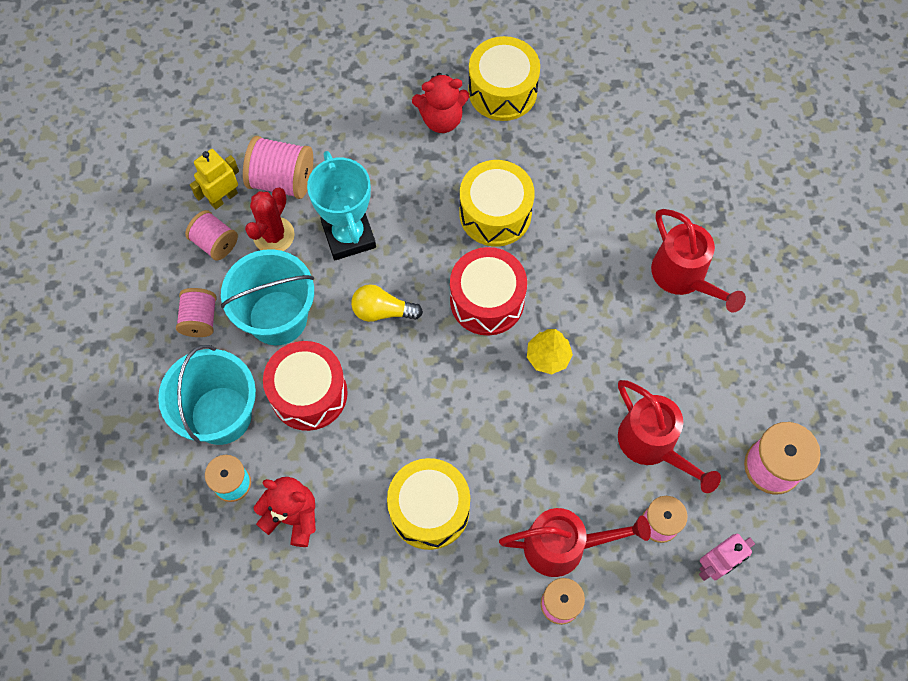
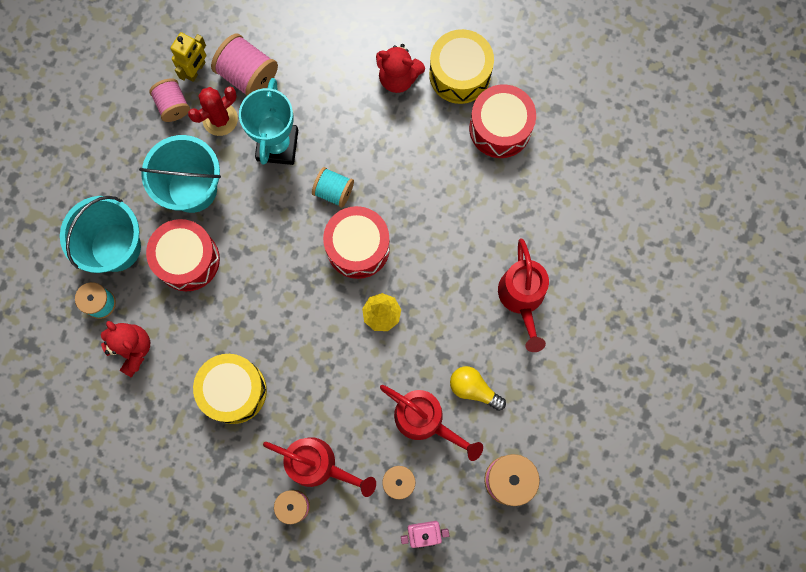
camera: 25 degrees right, 10 degrees up
pink spool [176,288,217,337] -> none
yellow robot [190,149,239,209] -> yellow robot turned 135 degrees clockwise [170,32,206,82]
yellow light bulb [351,284,423,322] -> yellow light bulb moved to [450,366,506,411]
yellow drum [460,160,535,246] -> none
red watering can [618,380,721,493] -> red watering can turned 45 degrees counterclockwise [380,385,483,461]
none -> turquoise spool [312,167,354,208]
none -> red drum [469,84,536,158]

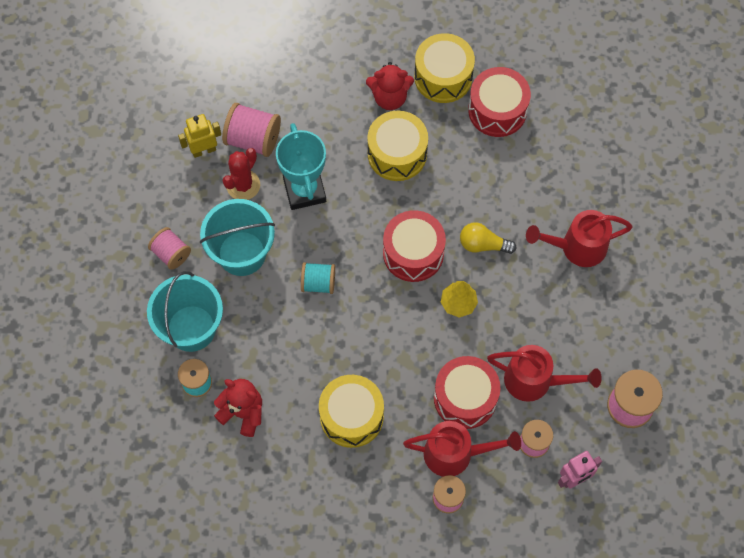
camera: 20 degrees left, 10 degrees down
red drum [146,219,220,291] -> red drum moved to [434,356,500,429]
pink spool [149,78,190,122] -> pink spool moved to [148,227,191,270]
yellow robot [170,32,206,82] -> yellow robot turned 120 degrees counterclockwise [178,114,221,158]
turquoise spool [312,167,354,208] -> turquoise spool moved to [301,262,335,294]
yellow light bulb [450,366,506,411] -> yellow light bulb moved to [460,222,516,254]
red watering can [498,238,549,352] -> red watering can turned 105 degrees clockwise [526,210,633,267]
none -> yellow drum [367,111,428,181]

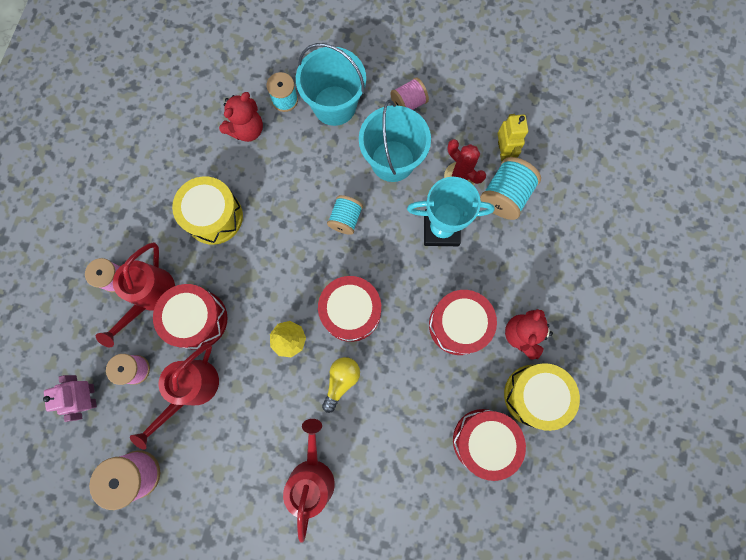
camera: 105 degrees right, 10 degrees up
pink spool [222,103,281,157] -> turquoise spool [480,157,541,220]
yellow drum [367,111,428,181] -> red drum [429,290,497,355]

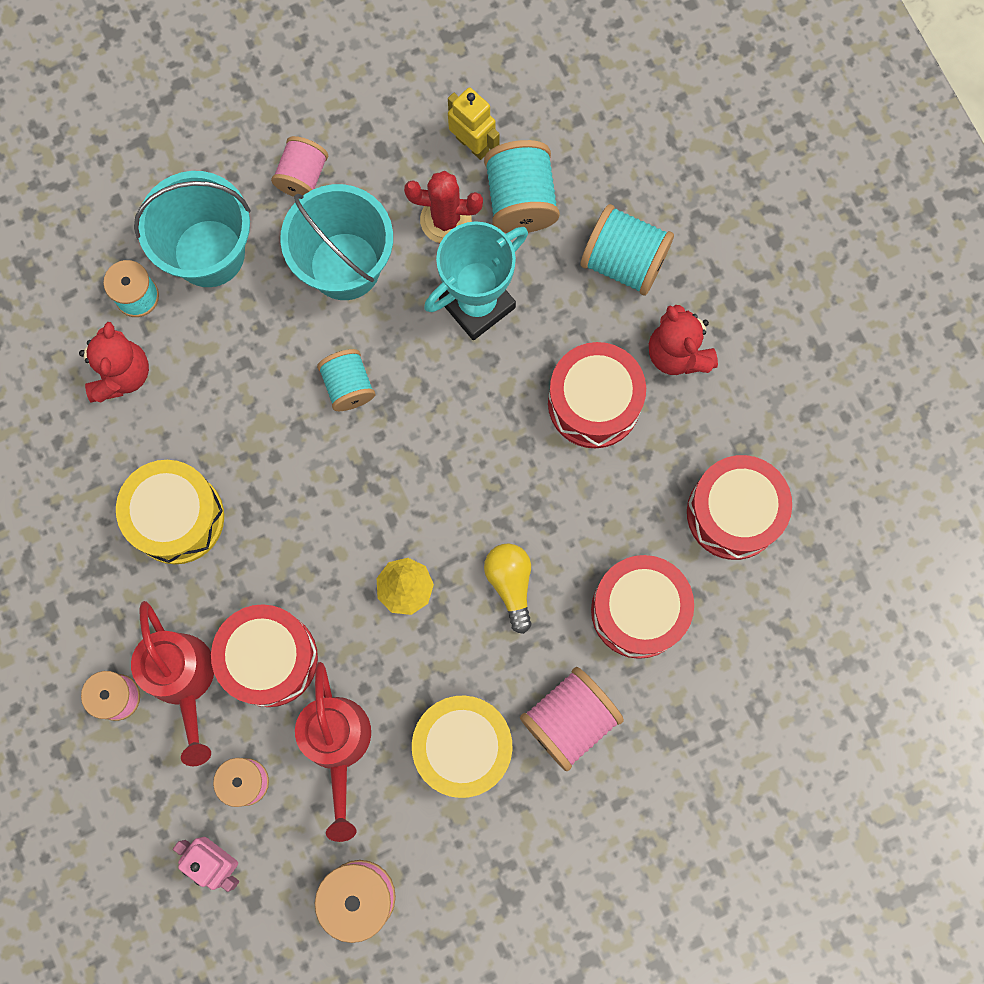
camera: 40 degrees left, 0 degrees up
red watering can [283,419,335,543] -> pink spool [520,667,624,771]
red drum [318,276,381,342] -> red drum moved to [591,555,694,659]
yellow drum [504,363,580,431] -> yellow drum moved to [412,696,512,798]
none -> turquoise spool [580,204,674,296]

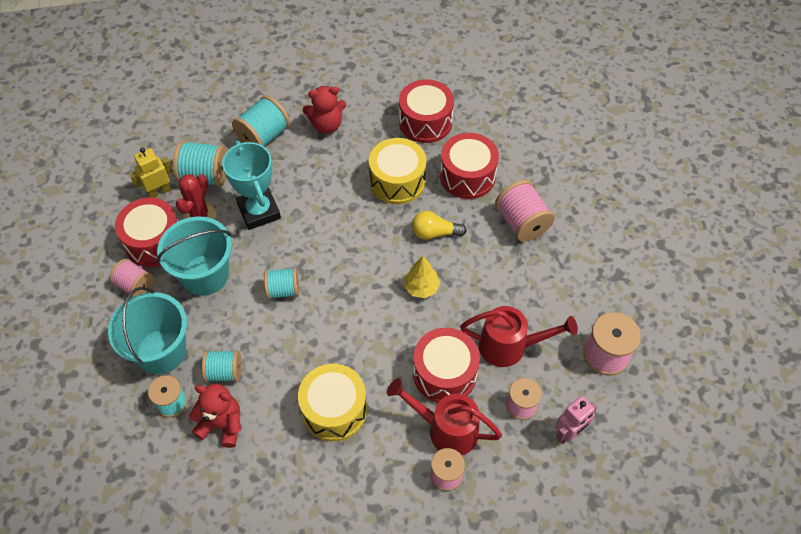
camera: 75 degrees left, 20 degrees down
red watering can [131,601,214,766] -> red watering can turned 150 degrees counterclockwise [387,378,502,455]
yellow drum [412,696,512,798] -> yellow drum moved to [369,138,426,204]
red drum [548,342,646,448] -> red drum moved to [115,197,178,267]
none -> turquoise spool [202,350,241,382]

